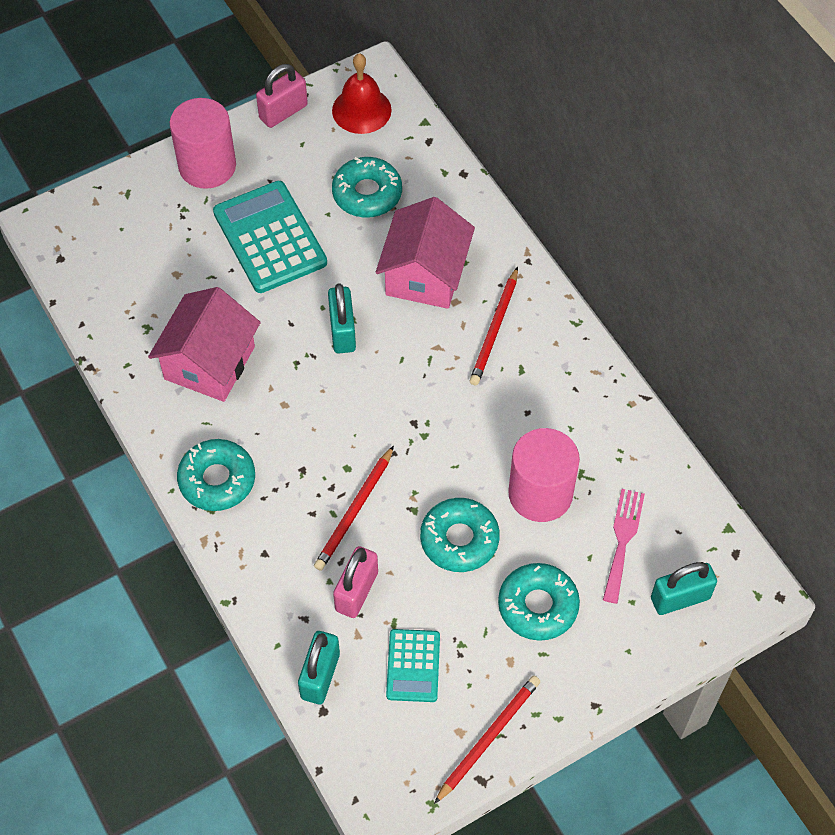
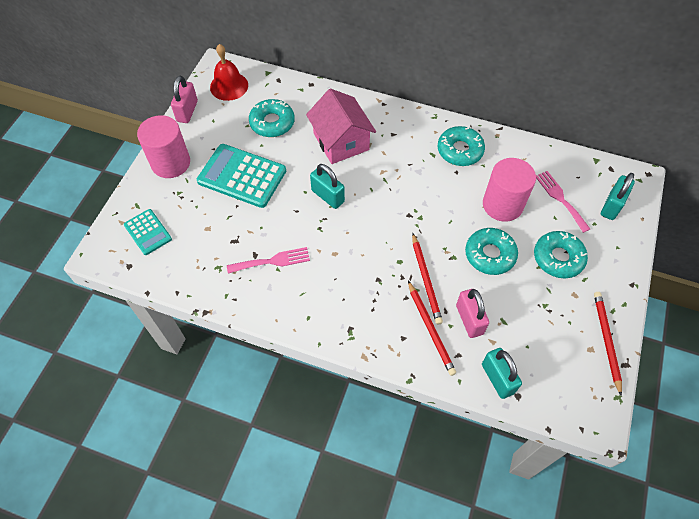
camera: 40 degrees left, 0 degrees up
pink house [148,287,261,402] -> pink fork [227,247,310,274]
turquoise donut [177,439,255,511] -> turquoise donut moved to [438,126,485,166]
turquoise calculator [386,629,440,702] -> turquoise calculator moved to [124,209,172,255]
red pencil [469,267,518,386] -> red pencil moved to [408,281,456,376]

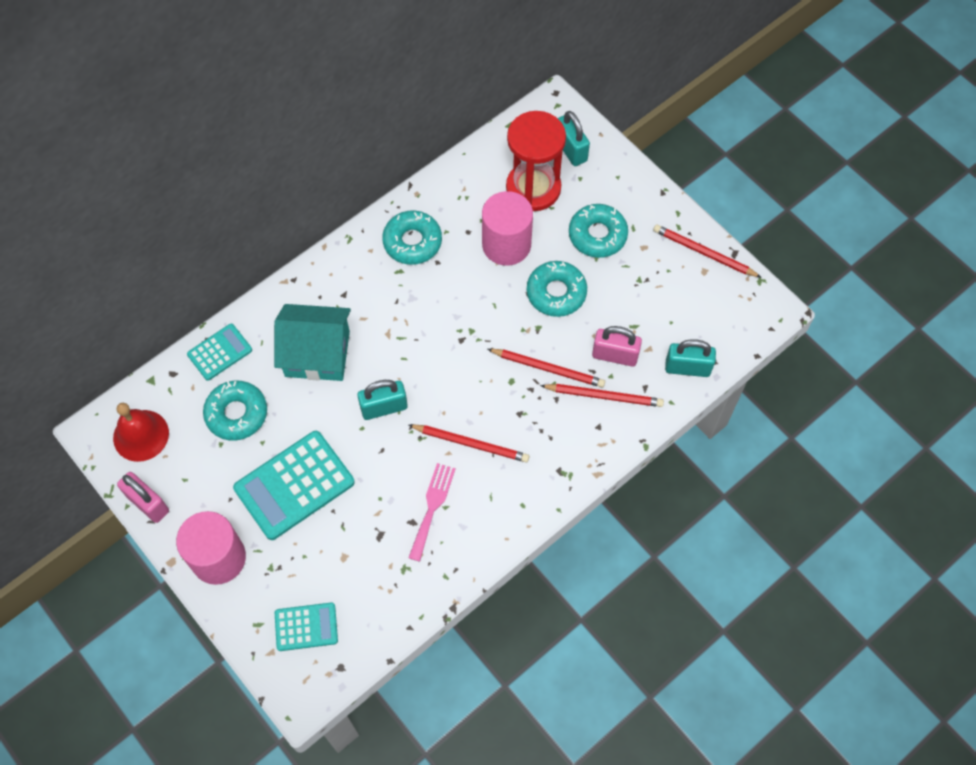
camera: 60 degrees left, 5 degrees up
pink house [306,89,376,164] -> turquoise house [274,304,351,381]
pink fork [536,171,590,233] -> red hourglass [506,111,566,211]
none -> turquoise calculator [187,324,252,381]
none -> red pencil [409,424,529,462]

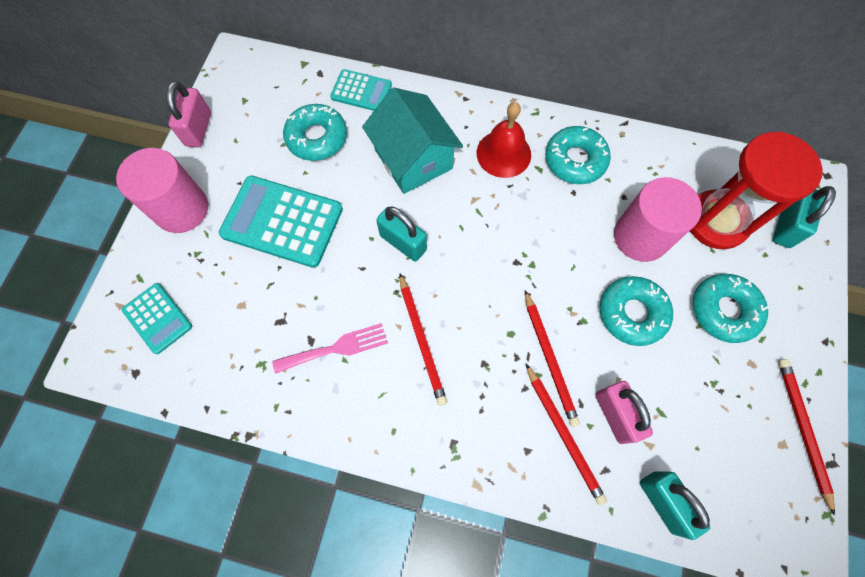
camera: 55 degrees right, 5 degrees up
red bell [113,403,169,462] -> red bell moved to [477,102,531,178]

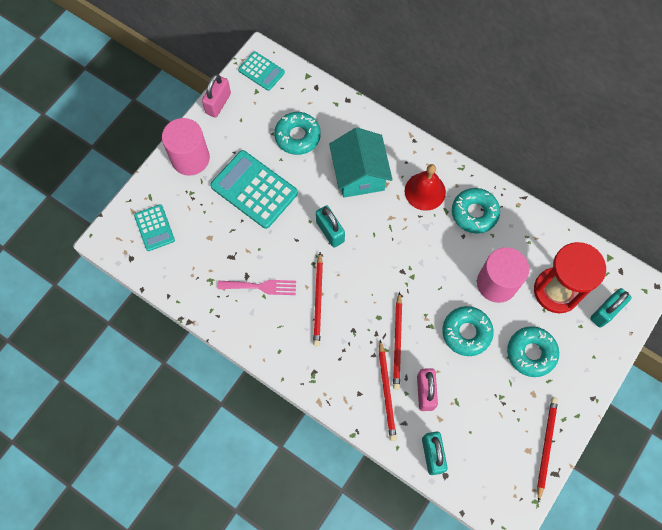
camera: 20 degrees right, 0 degrees up
turquoise calculator [330,69,392,111] -> turquoise calculator moved to [238,51,285,91]

